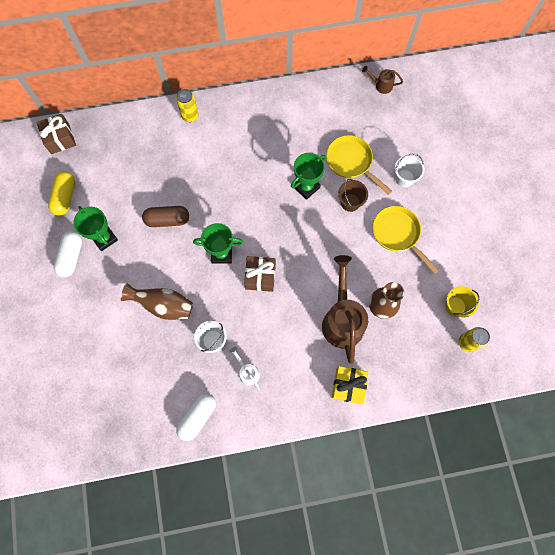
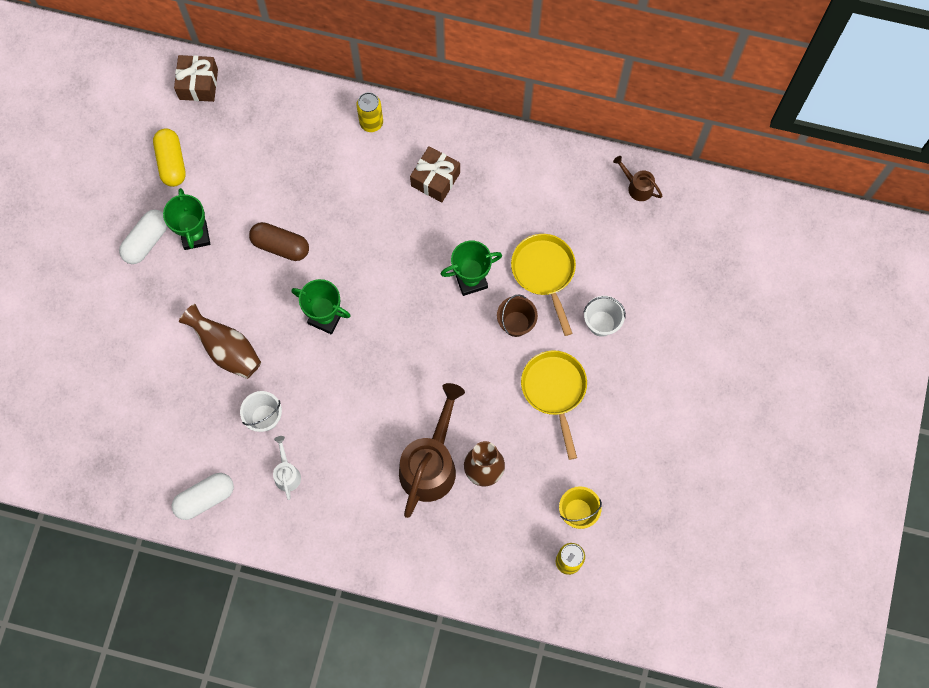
camera: 25 degrees right, 0 degrees up
yellow capsule [48,171,75,216] -> yellow capsule turned 45 degrees counterclockwise [153,129,186,187]
brown gift [244,256,276,292] -> brown gift moved to [410,146,460,202]
yellow gift [332,366,369,404] -> none

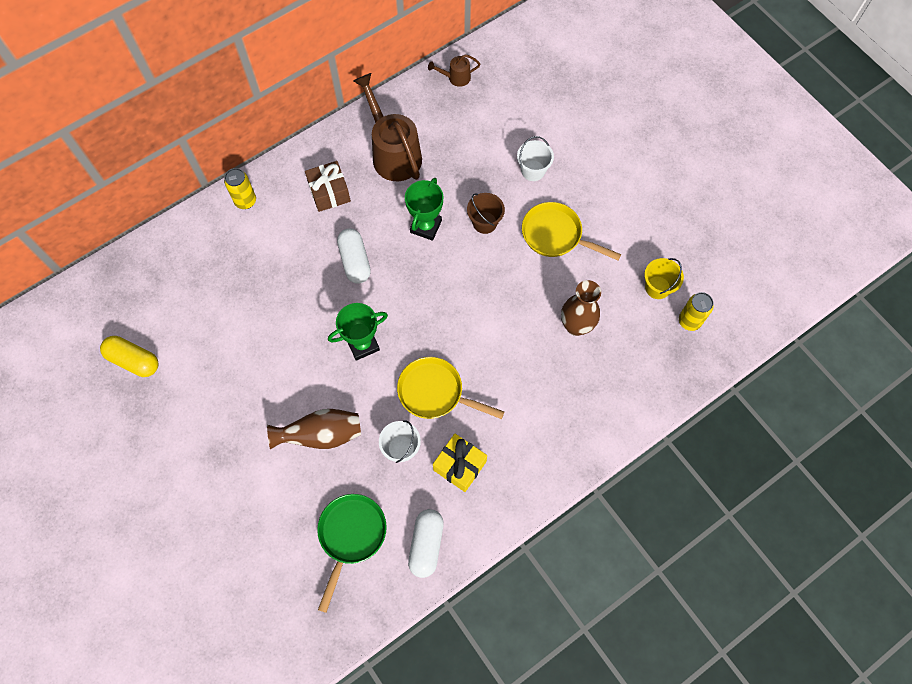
camera: 50 degrees left, 5 degrees down
white capsule [119,209,168,264] -> white capsule moved to [337,228,371,284]
green trophy [163,188,210,250] -> none
brown gift [174,55,218,102] -> none
brown capsule [249,222,309,261] -> none
white watering can [273,436,301,500] -> yellow gift [433,434,487,492]
brown watering can [399,383,465,518] -> brown watering can moved to [353,73,422,181]
yellow pan [511,234,576,336] -> yellow pan moved to [397,357,504,419]
none -> green pan [317,494,387,613]

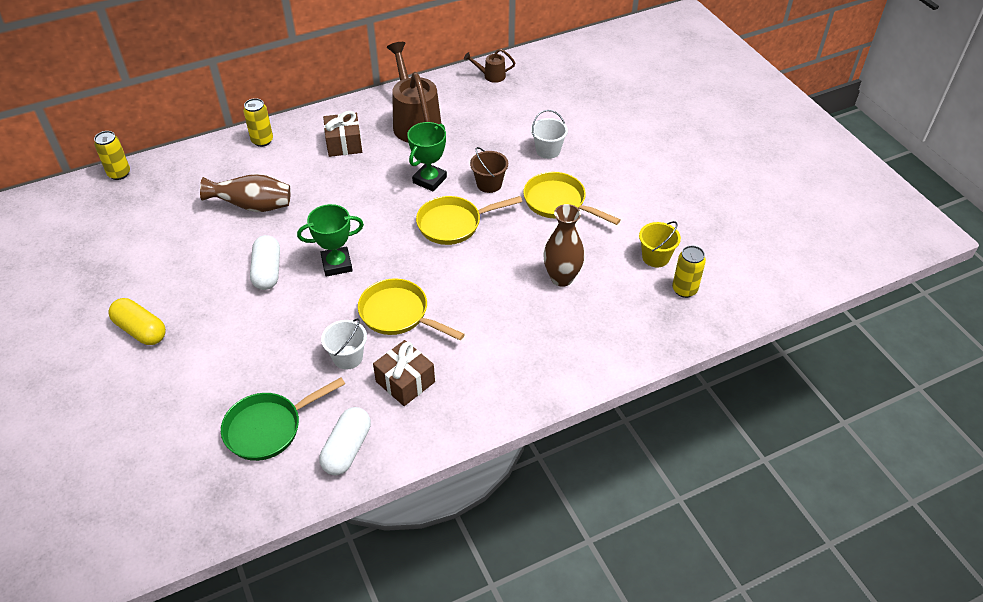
camera: 10 degrees right, 20 degrees down
yellow capsule [100,336,159,377] -> yellow capsule moved to [108,298,166,345]
brown vase [267,409,361,450] -> brown vase moved to [200,174,291,212]
green pan [317,494,387,613] -> green pan turned 150 degrees counterclockwise [221,377,345,461]
white capsule [337,228,371,284] -> white capsule moved to [250,235,280,290]
yellow gift [433,434,487,492] -> brown gift [373,340,435,406]
none -> yellow can [94,131,130,180]
none -> yellow pan [416,196,522,245]

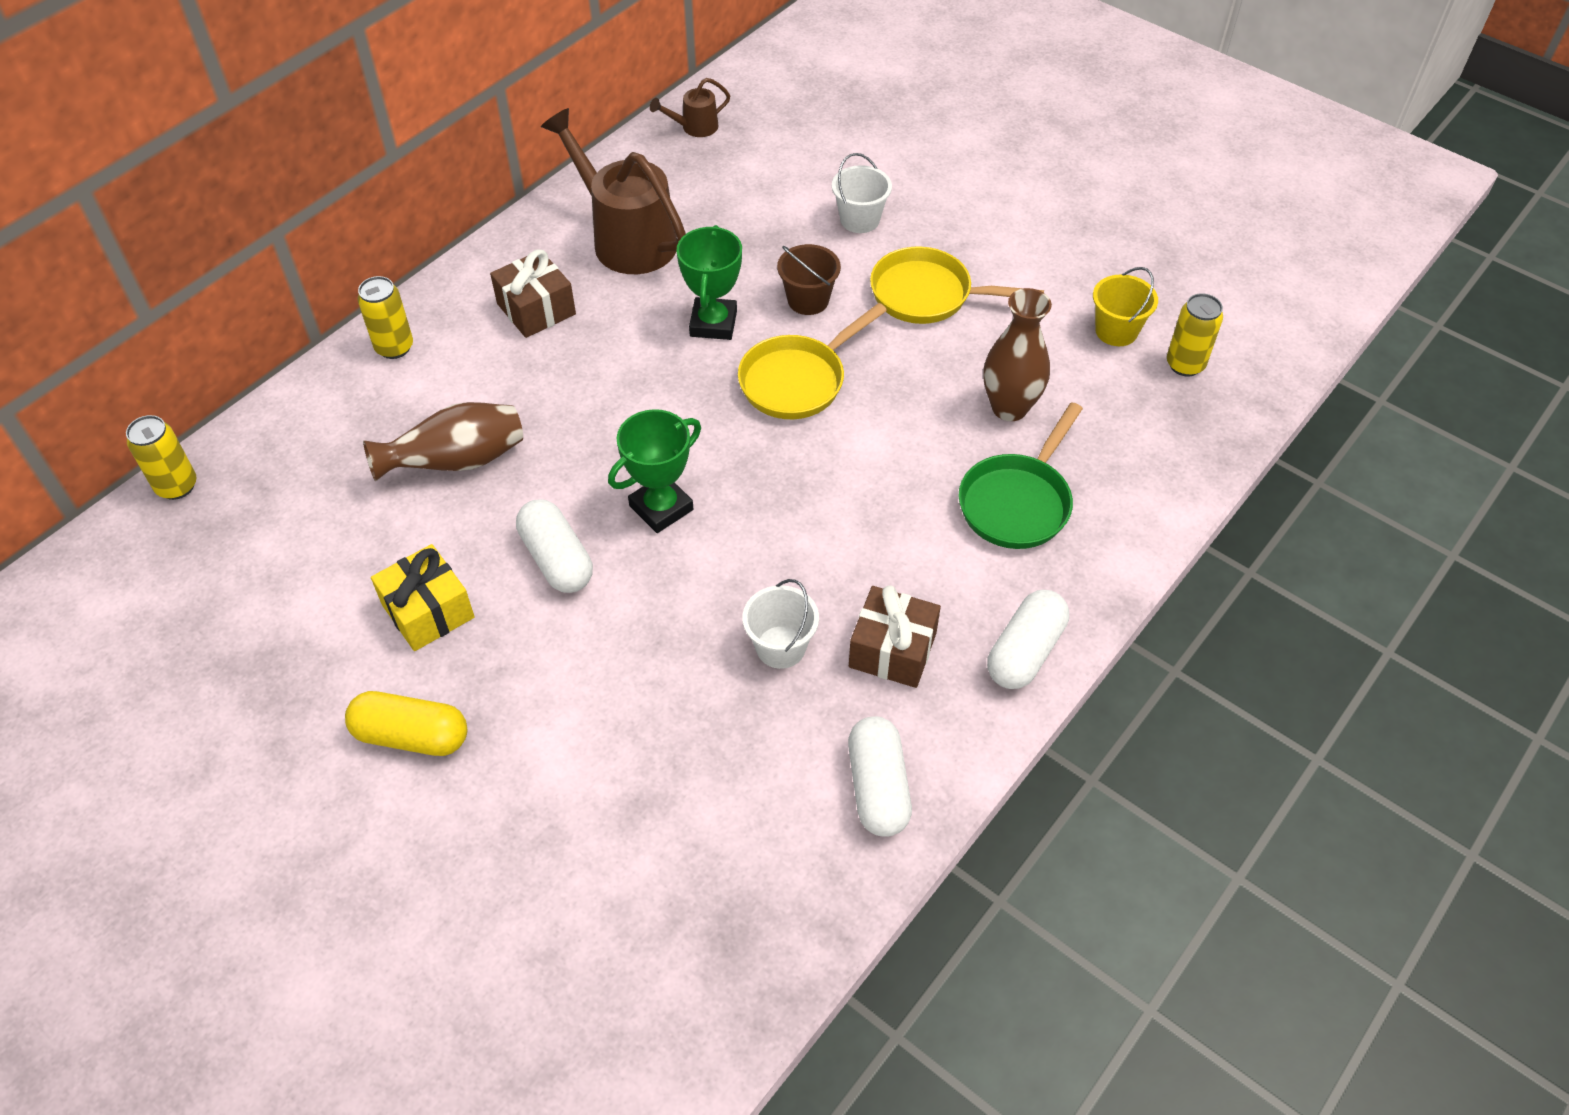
camera: 25 degrees left, 5 degrees up
green pan [221,377,345,461] -> green pan moved to [959,402,1083,549]
yellow pan [358,278,465,340] -> none
none -> yellow gift [371,544,475,651]
none -> white capsule [987,590,1069,689]

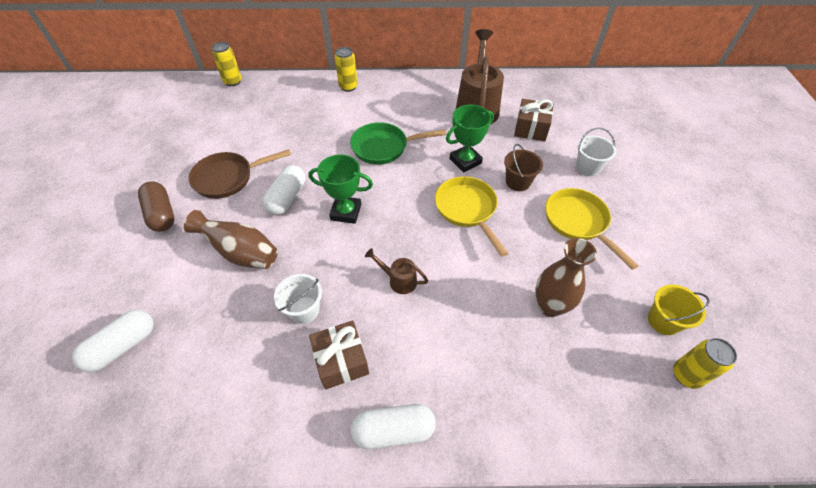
camera: 50 degrees right, 0 degrees up
yellow capsule [345,691,467,756] -> brown capsule [138,181,174,232]
brown vase [363,402,523,482] -> brown vase moved to [184,210,278,269]
yellow gift [371,544,475,651] -> brown pan [189,149,291,199]
brown gift [490,249,576,338] -> brown gift moved to [514,99,553,142]
brown watering can [650,78,730,137] -> brown watering can moved to [365,248,428,294]
yellow pan [738,303,887,419] -> yellow pan turned 60 degrees clockwise [435,176,508,257]
white capsule [848,716,912,837] -> white capsule moved to [72,310,154,372]
green pan [959,402,1083,549] -> green pan moved to [350,122,446,165]

